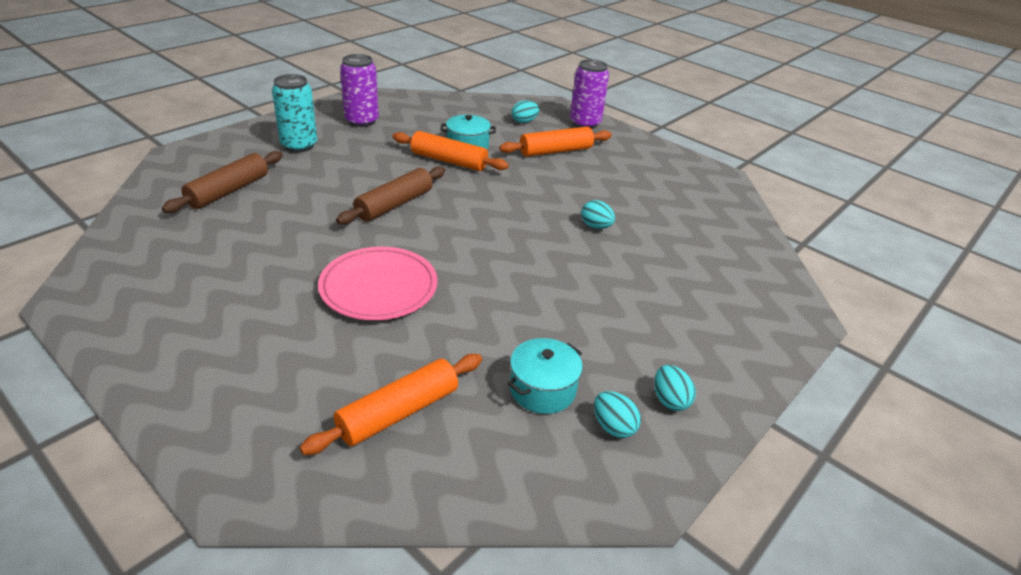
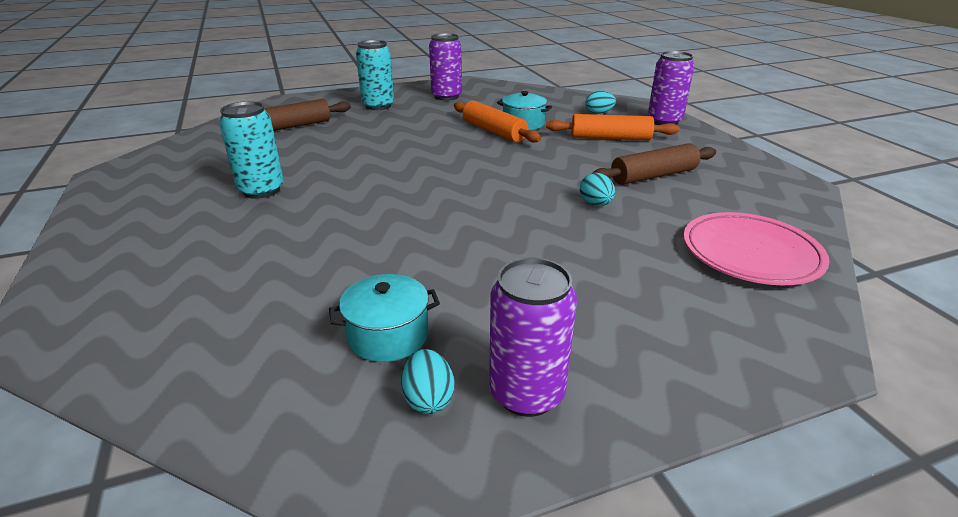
camera: 30 degrees right, 5 degrees down
orange rolling pin [300,354,482,455] -> none
pink plate [318,247,437,320] -> pink plate moved to [683,212,830,285]
brown rolling pin [336,166,445,225] -> brown rolling pin moved to [593,143,716,185]
turquoise egg [654,365,696,411] -> purple can [489,258,577,417]
none -> turquoise can [219,101,284,199]

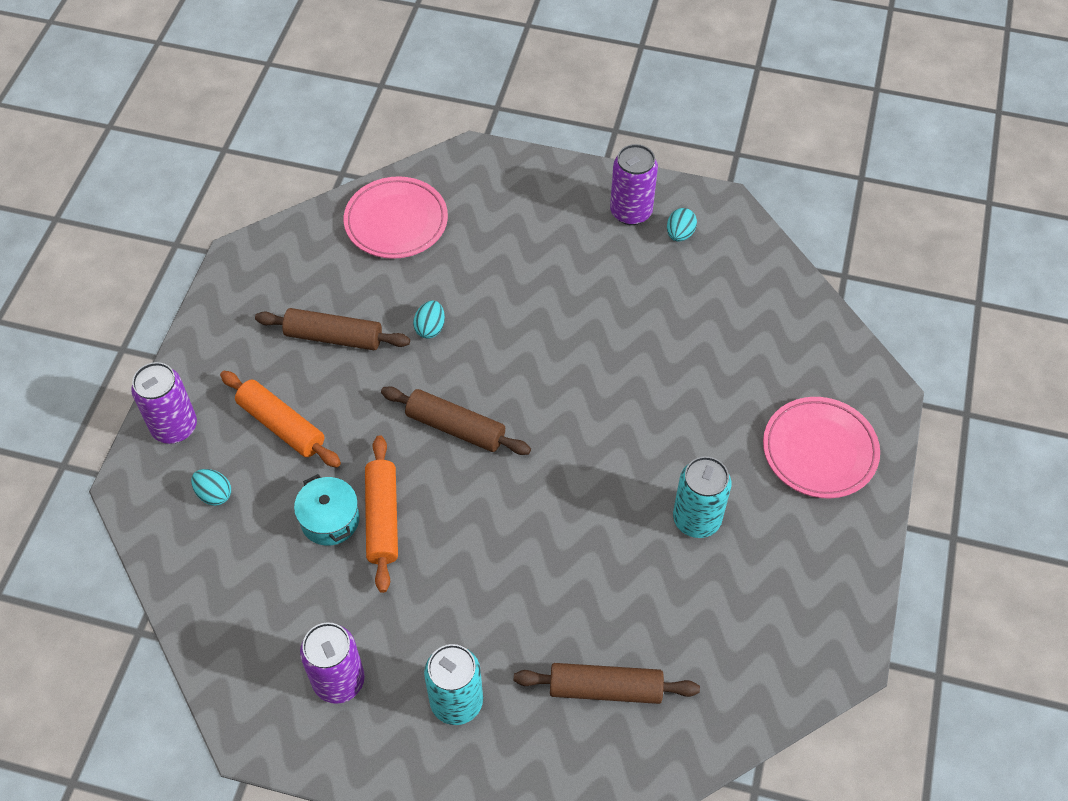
camera: 145 degrees left, 25 degrees up
turquoise pot [329,274,440,362] -> none
none -> brown rolling pin [381,386,531,455]
none -> pink plate [763,397,880,499]

